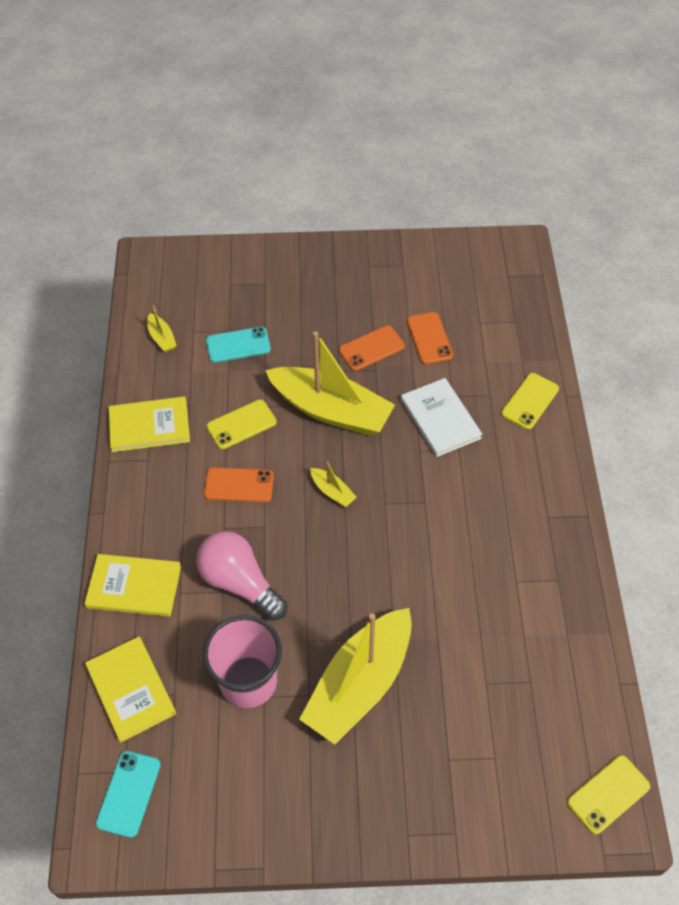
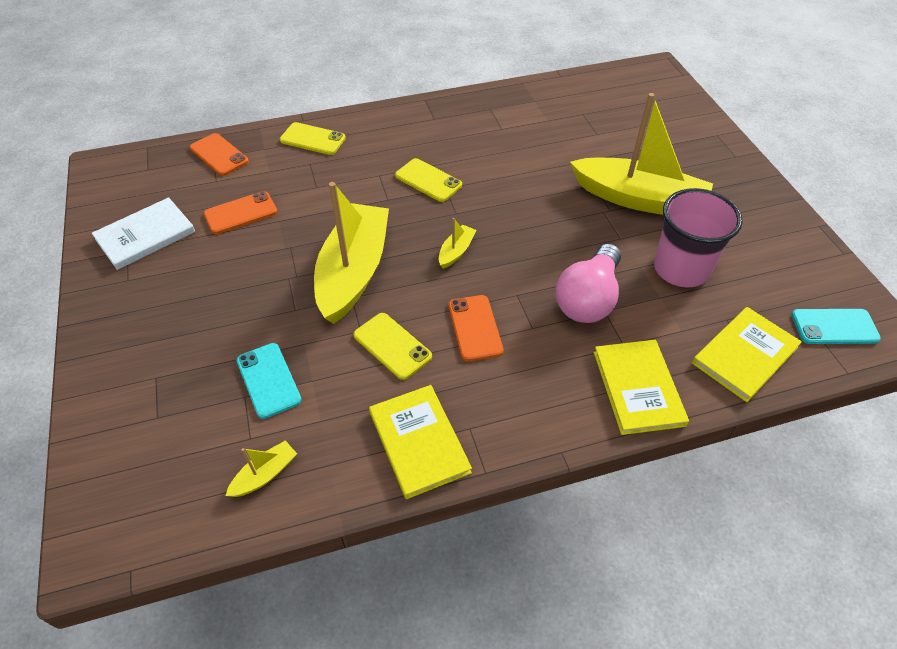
camera: 105 degrees left, 5 degrees down
orange phone [339,325,405,371] -> orange phone moved to [189,133,249,176]
white book [401,378,482,457] -> white book moved to [92,197,195,270]
yellow phone [567,755,650,834] -> yellow phone moved to [395,158,462,202]

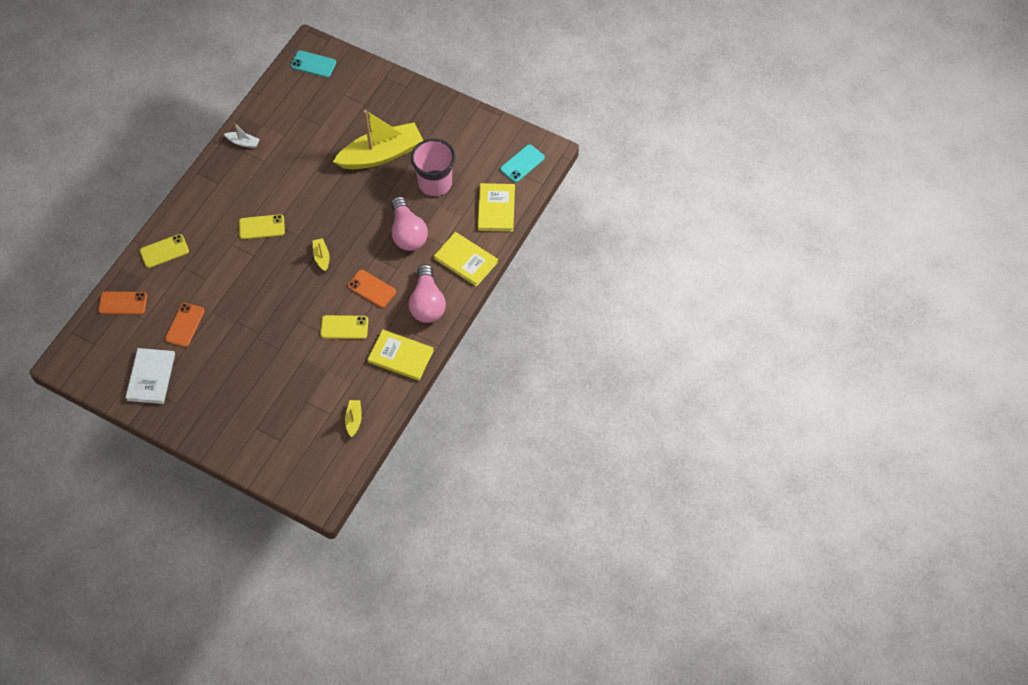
camera: 45 degrees left, 10 degrees up
turquoise phone [237,343,301,419] -> turquoise phone moved to [291,50,336,77]
yellow boat [314,182,389,324] -> none
none -> white boat [224,123,260,148]
none -> pink light bulb [409,264,446,323]

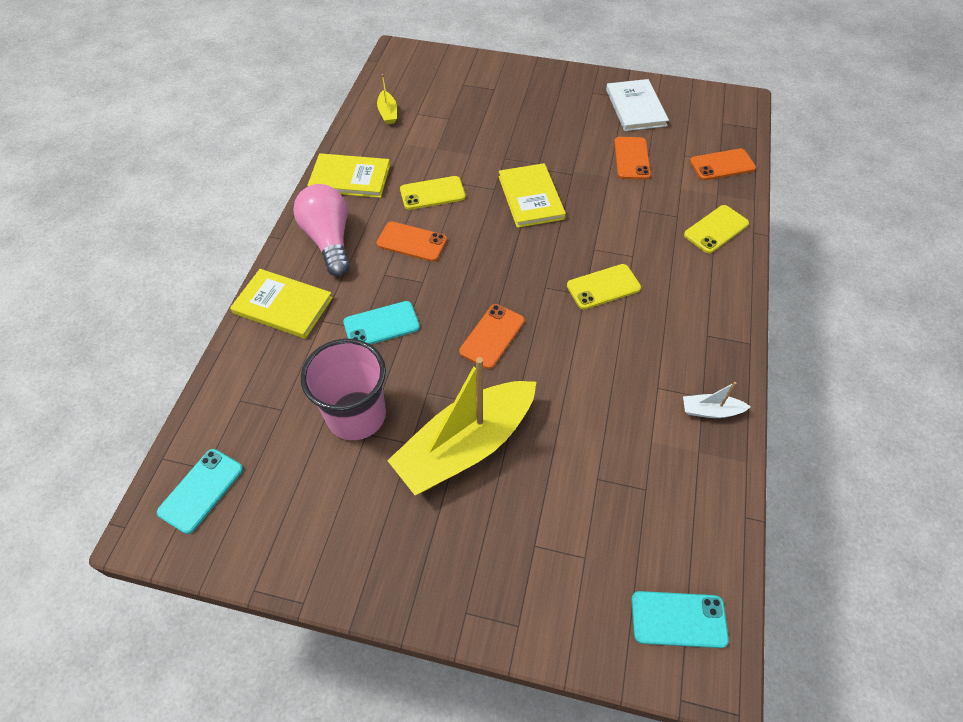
camera: 165 degrees right, 5 degrees down
yellow boat [313,238,329,272] -> none
pink light bulb [391,196,428,251] -> turquoise phone [343,301,420,345]
yellow book [478,183,515,232] -> yellow book moved to [498,163,566,228]
none -> orange phone [459,304,525,369]

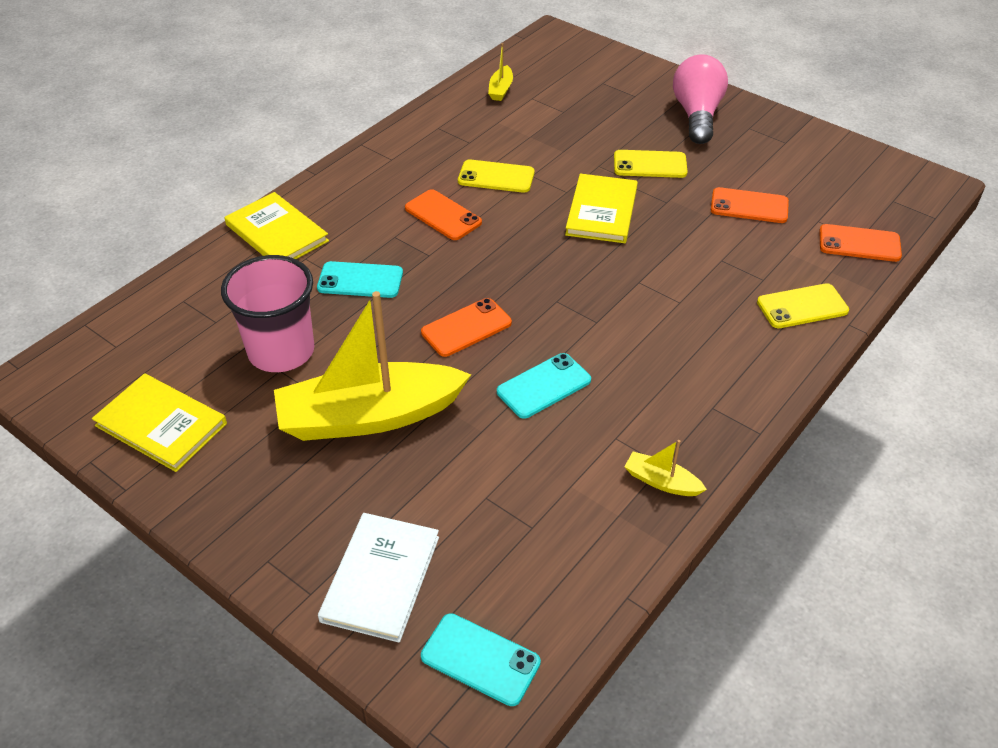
camera: 25 degrees right, 10 degrees down
turquoise phone [157,449,243,534] -> turquoise phone moved to [497,353,591,419]
pink light bulb [293,184,350,277] -> pink light bulb moved to [673,54,728,144]
yellow book [307,153,390,198] -> yellow book moved to [92,373,227,472]
yellow phone [567,264,641,309] -> yellow phone moved to [614,150,688,178]
white book [606,79,669,131] -> white book moved to [318,513,439,643]
orange phone [614,137,651,180] -> orange phone turned 75 degrees clockwise [711,187,789,223]
white boat [683,382,751,418] -> yellow boat [624,440,707,496]

